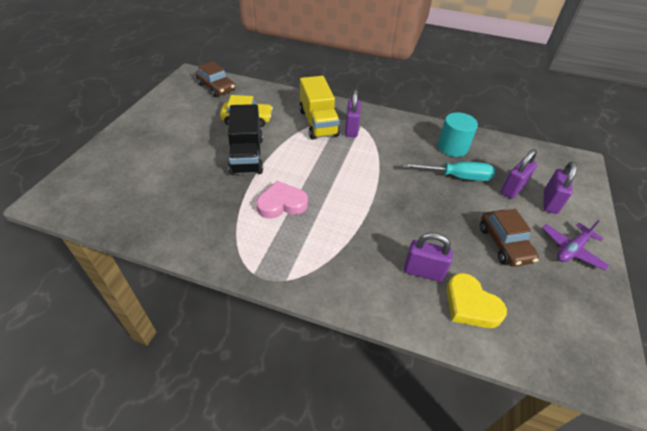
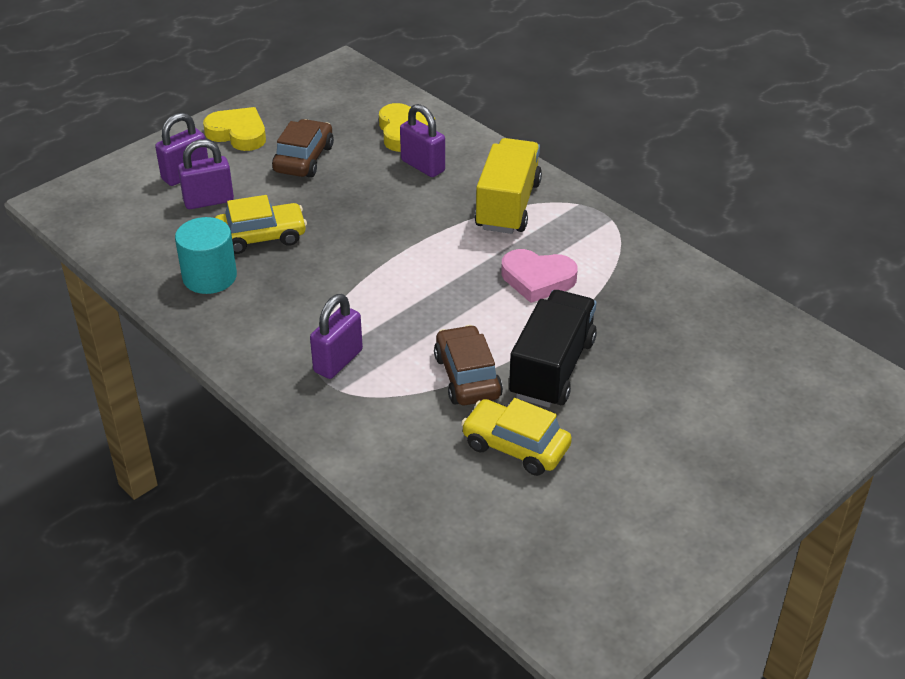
camera: 150 degrees left, 5 degrees down
brown car [196,61,235,97] -> brown car moved to [434,325,503,405]
yellow truck [299,76,340,140] -> yellow truck moved to [475,138,542,234]
turquoise screwdriver [402,162,495,181] -> yellow car [215,195,307,254]
purple plane [542,220,610,270] -> yellow heart [203,107,266,151]

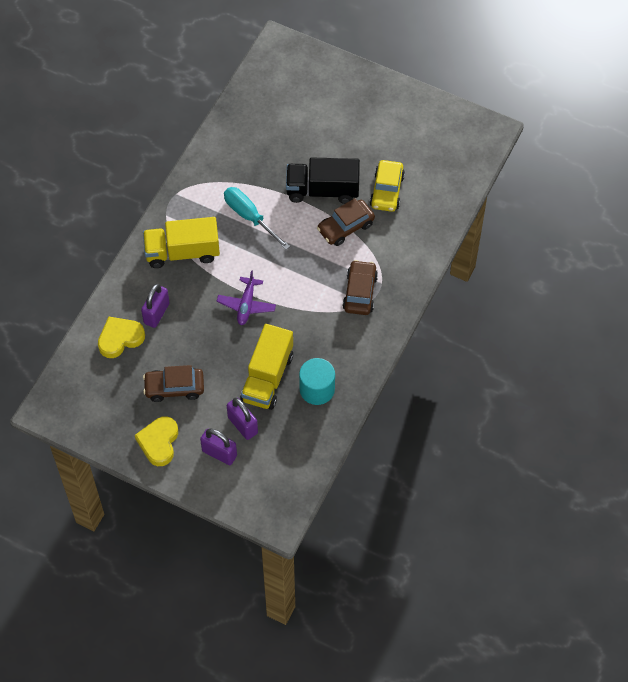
camera: 110 degrees left, 20 degrees up
yellow car [215,195,307,254] -> yellow truck [241,324,293,410]
purple padlock [310,294,363,379] -> brown car [342,260,378,315]
pink heart [501,249,578,303] -> turquoise screwdriver [224,187,290,250]
none -> purple plane [217,270,276,325]

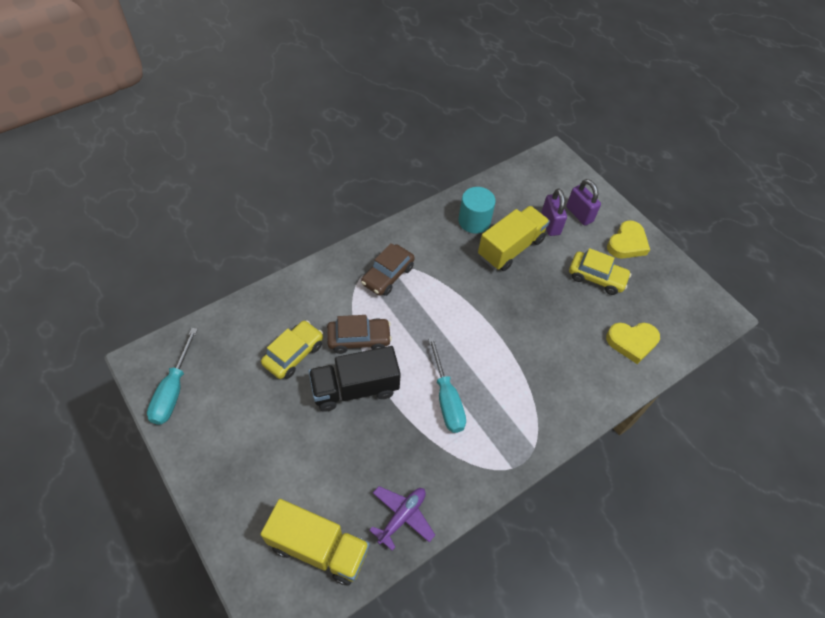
camera: 155 degrees left, 5 degrees down
purple padlock [141,284,170,328] -> none
yellow truck [143,217,220,268] -> yellow truck moved to [260,499,370,586]
brown car [143,365,204,402] -> yellow car [569,248,631,295]
purple plane [217,270,276,325] -> purple plane moved to [369,486,435,551]
black truck [286,158,360,204] -> black truck turned 135 degrees clockwise [309,346,401,412]
none -> turquoise screwdriver [147,328,198,425]

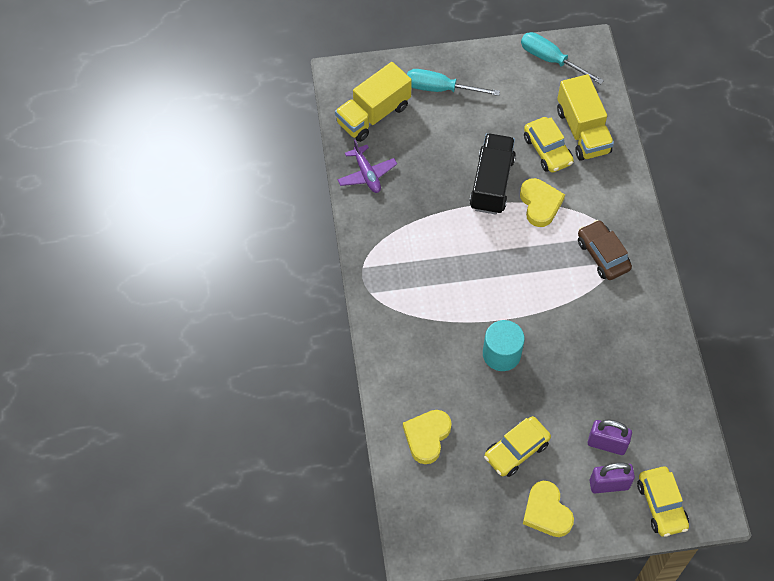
camera: 120 degrees right, 5 degrees up
brown car [327,315,392,354] -> yellow heart [520,178,565,227]
turquoise screwdriver [428,337,466,433] -> turquoise screwdriver moved to [407,69,500,96]
turquoise cylinder [459,187,496,234] -> turquoise cylinder moved to [483,320,525,371]
yellow truck [478,206,550,271] -> yellow truck moved to [557,74,614,161]
none -> yellow car [637,466,689,537]

